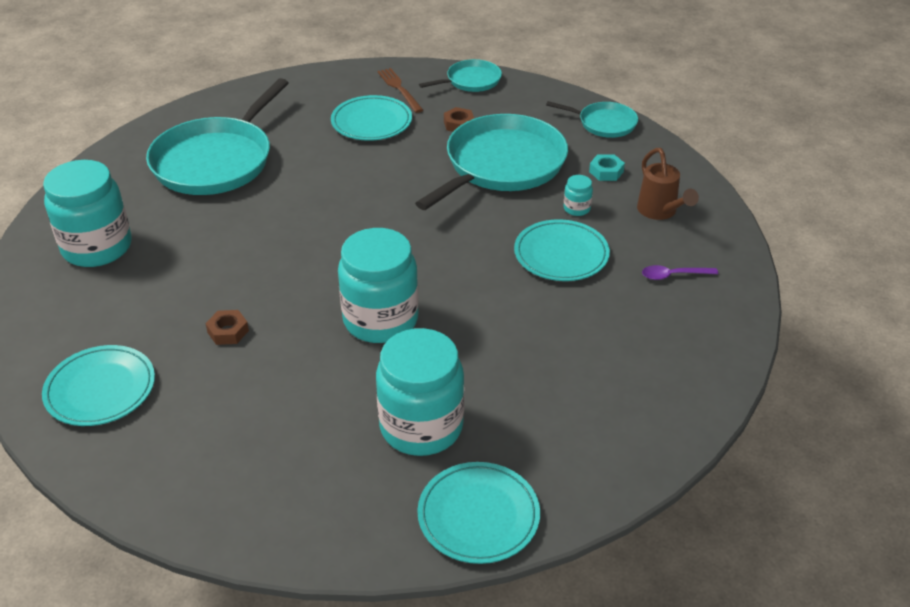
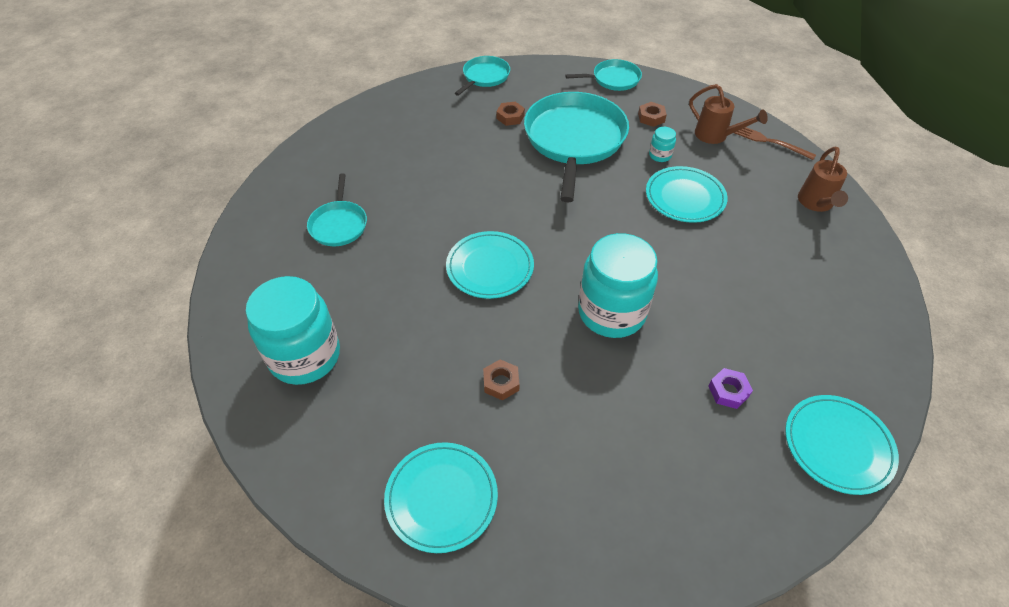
camera: 30 degrees left, 10 degrees up
turquoise pan [146,78,288,195] -> turquoise pan [307,173,367,246], size x0.50
turquoise plate [331,95,412,141] -> turquoise plate moved to [446,231,534,299]
turquoise jar [376,328,464,456] -> purple nut [708,368,753,409]
brown fork [377,68,423,113] -> brown fork moved to [734,127,816,160]
turquoise nut [589,154,625,181] -> brown nut [638,102,667,127]
purple spoon [642,265,718,280] -> none
none -> brown watering can [798,147,848,212]

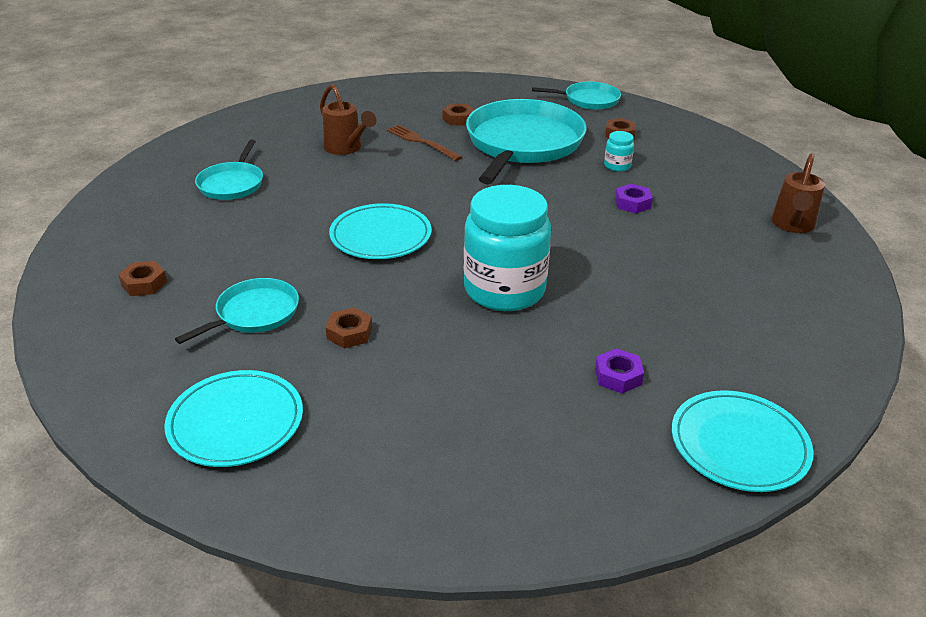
camera: 10 degrees right, 15 degrees down
turquoise jar [246,276,340,385] -> brown nut [118,261,167,296]
turquoise pan [455,56,510,96] -> turquoise pan moved to [175,278,299,344]
turquoise plate [646,166,728,223] -> purple nut [615,184,653,214]
brown watering can [689,84,768,144] -> brown watering can moved to [320,84,376,155]
brown fork [734,127,816,160] -> brown fork moved to [387,125,462,161]

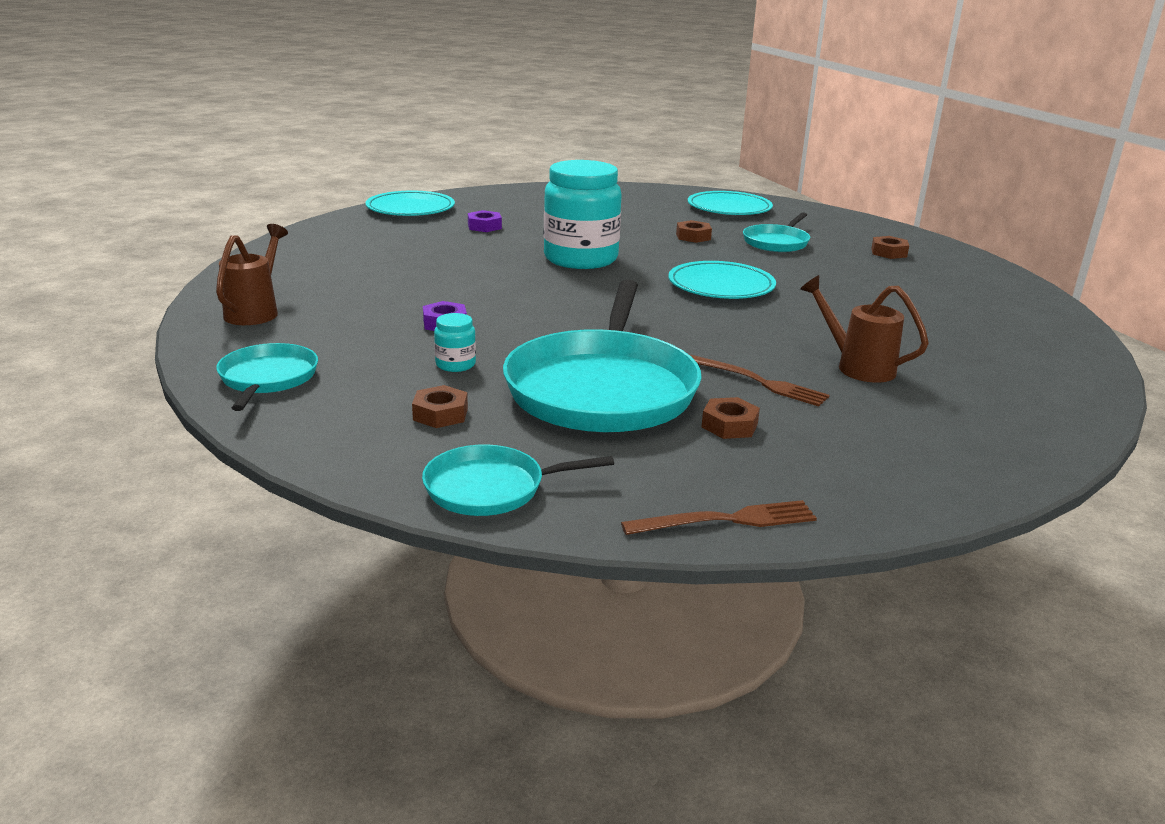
camera: 170 degrees right, 10 degrees down
turquoise pan [195,140,263,200] -> turquoise pan moved to [216,343,318,411]
none -> brown fork [621,500,817,535]

